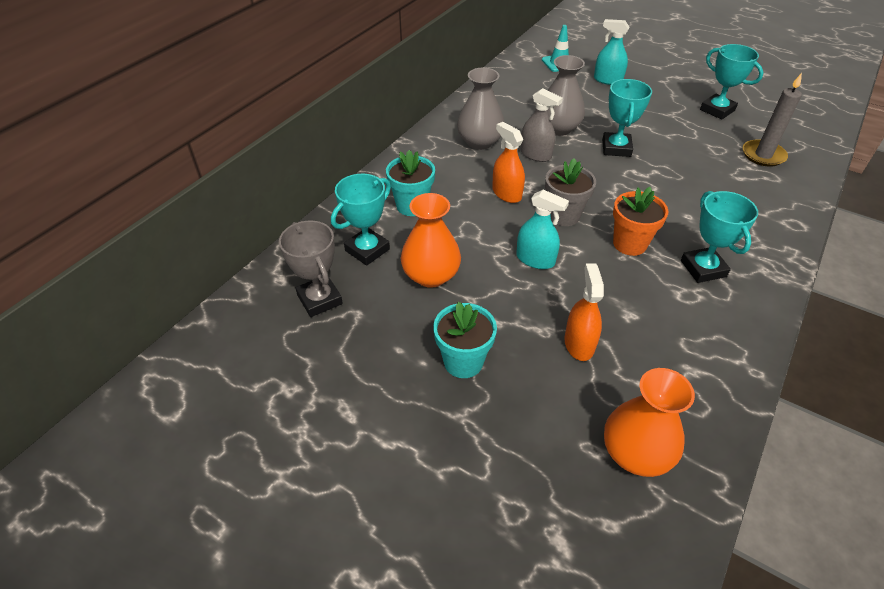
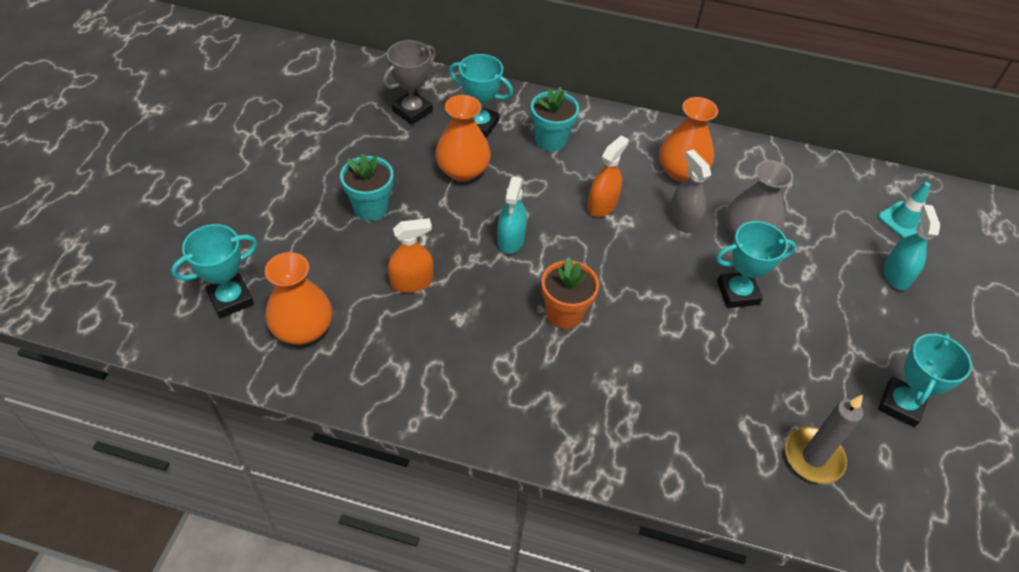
camera: 70 degrees right, 5 degrees up
grey vase [457,68,504,150] -> orange vase [659,97,718,182]
grey spray bottle [521,88,563,162] -> grey spray bottle turned 135 degrees clockwise [669,149,711,234]
grey flower pot [545,158,596,226] -> none
turquoise trophy [681,191,758,283] -> turquoise trophy moved to [171,224,258,318]

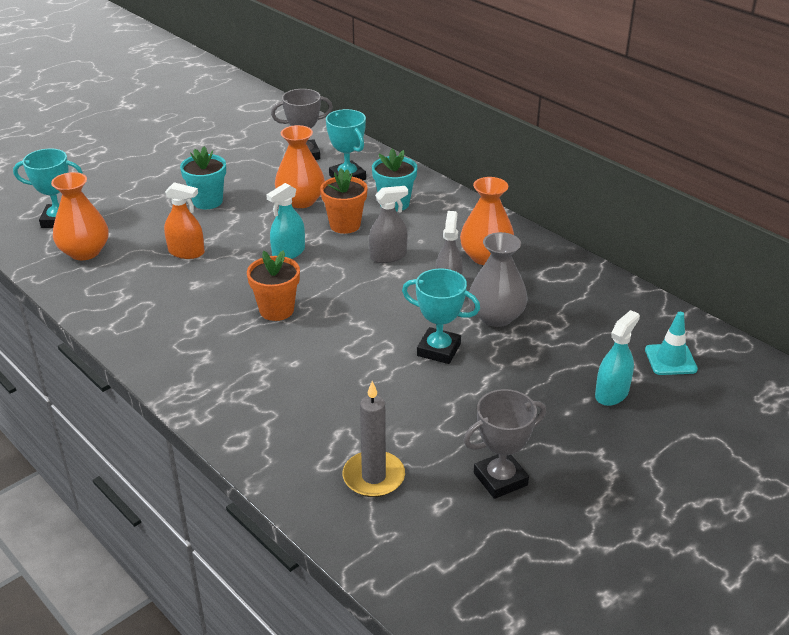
camera: 35 degrees right, 15 degrees down
orange spray bottle [587,135,629,217] -> grey spray bottle [369,186,408,263]
turquoise trophy [878,333,972,427] -> grey trophy [463,389,546,499]
none -> orange flower pot [320,169,368,234]

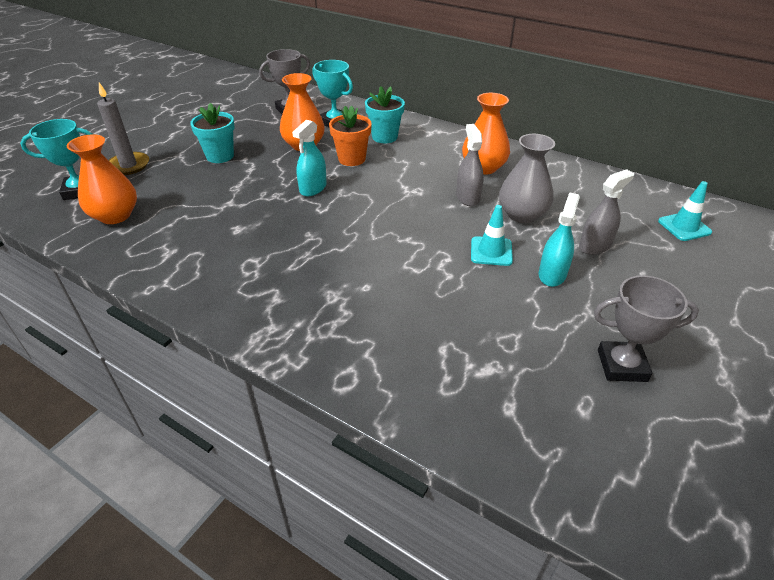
camera: 15 degrees left, 5 degrees up
orange spray bottle [164,182,205,259] -> none
orange flower pot [247,251,300,321] -> none
grey candle [343,381,405,497] -> grey candle moved to [97,83,149,175]
grey spray bottle [369,186,408,263] -> grey spray bottle moved to [579,169,634,255]
turquoise trophy [402,269,480,364] -> turquoise traffic cone [471,205,513,266]
grey trophy [463,389,546,499] -> grey trophy turned 45 degrees clockwise [594,275,699,382]
turquoise spray bottle [595,310,640,406] -> turquoise spray bottle moved to [539,192,580,287]

